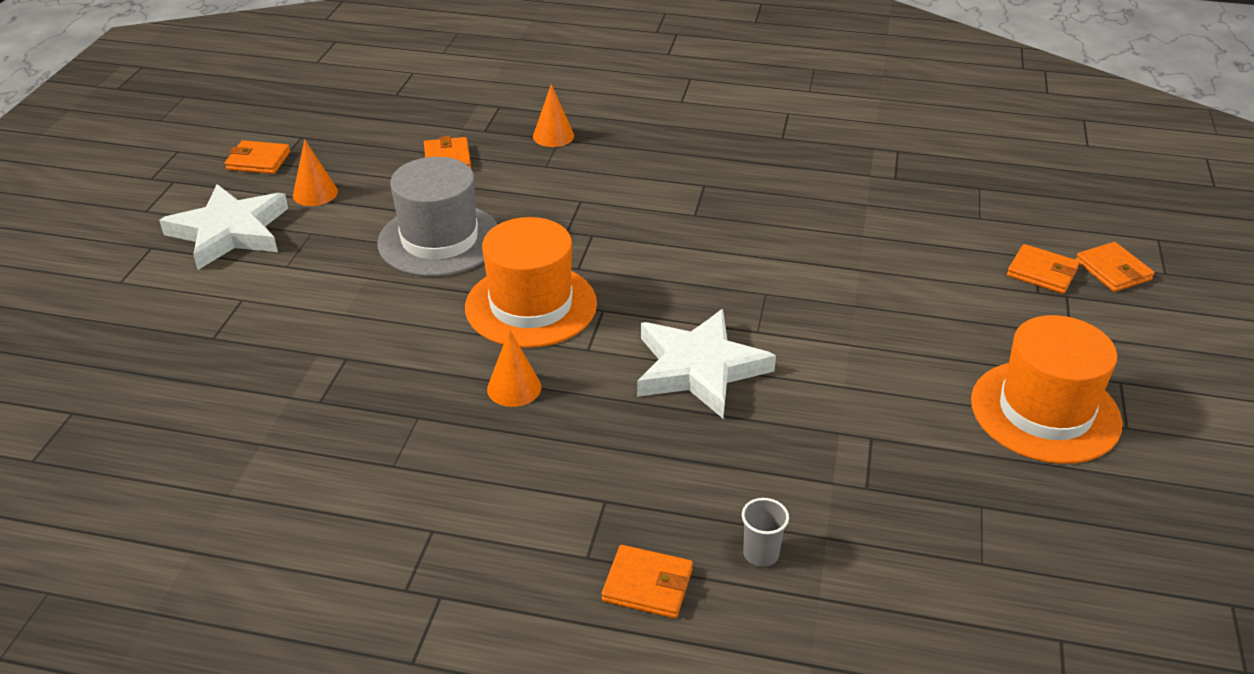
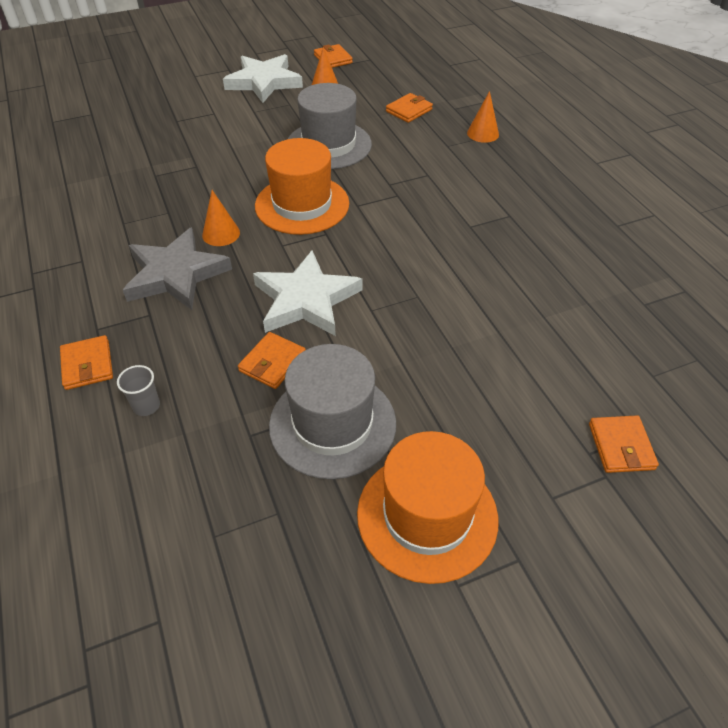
camera: 55 degrees right, 10 degrees up
orange wallet [1075,242,1155,292] -> orange wallet moved to [238,332,306,389]
none -> grey star [123,227,232,310]
none -> grey hat [269,344,396,479]

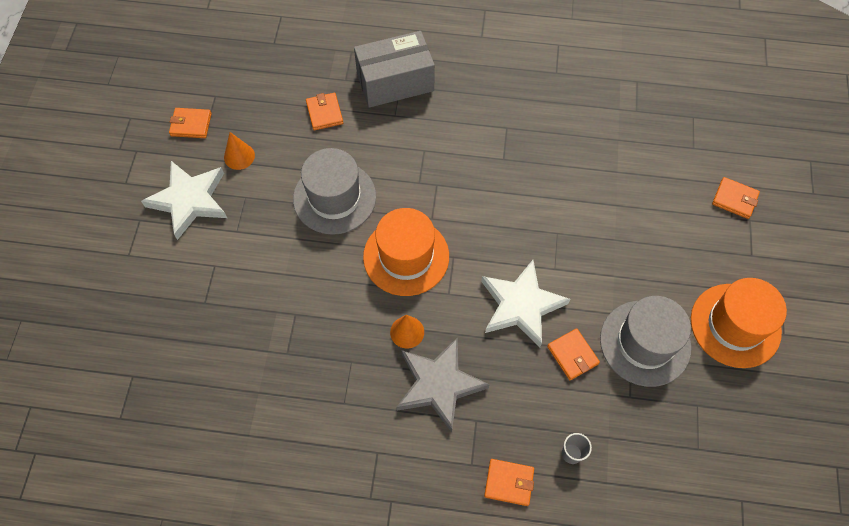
camera: 60 degrees left, 15 degrees up
orange cone [467,91,499,143] -> grey box [354,31,435,108]

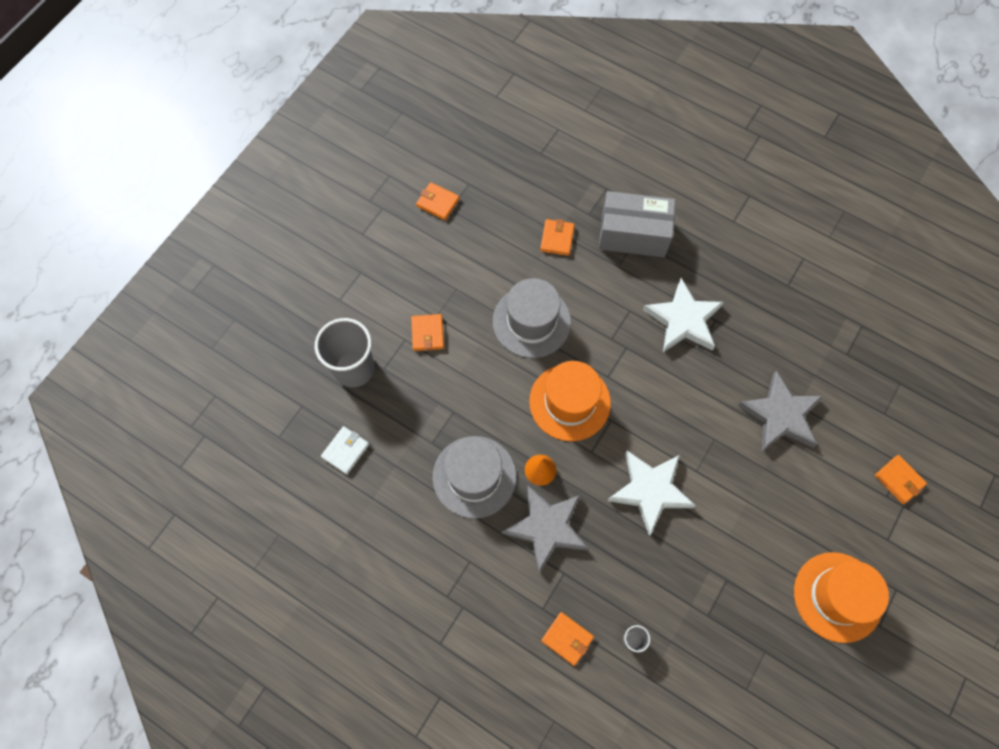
camera: 25 degrees right, 5 degrees up
white star [141,161,227,240] -> white star moved to [643,278,724,352]
orange cone [224,132,255,170] -> none
orange wallet [547,328,600,380] -> orange wallet moved to [411,314,444,351]
grey hat [600,296,691,387] -> grey hat moved to [432,436,516,519]
none -> grey cup [315,318,375,387]
none -> white wallet [321,426,369,475]
none -> grey star [737,371,823,451]

